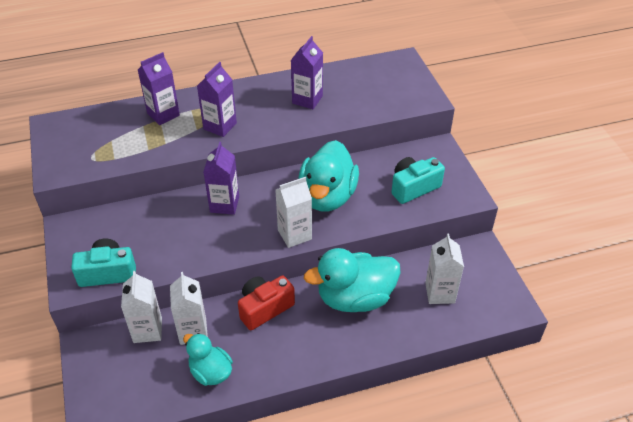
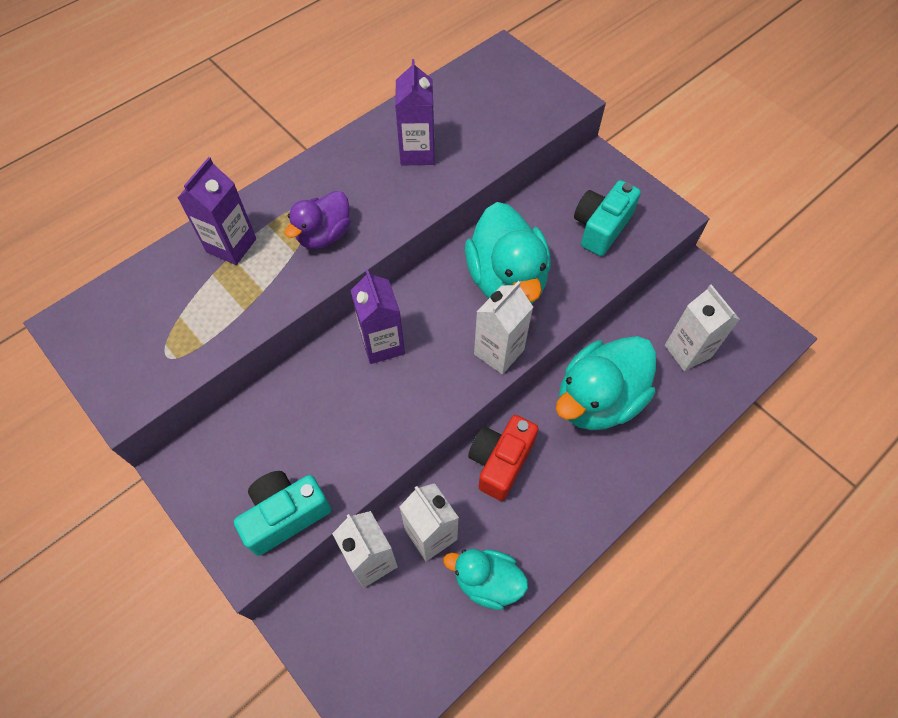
camera: 25 degrees left, 15 degrees up
purple carton [197,62,237,137] -> purple duck [284,191,351,249]

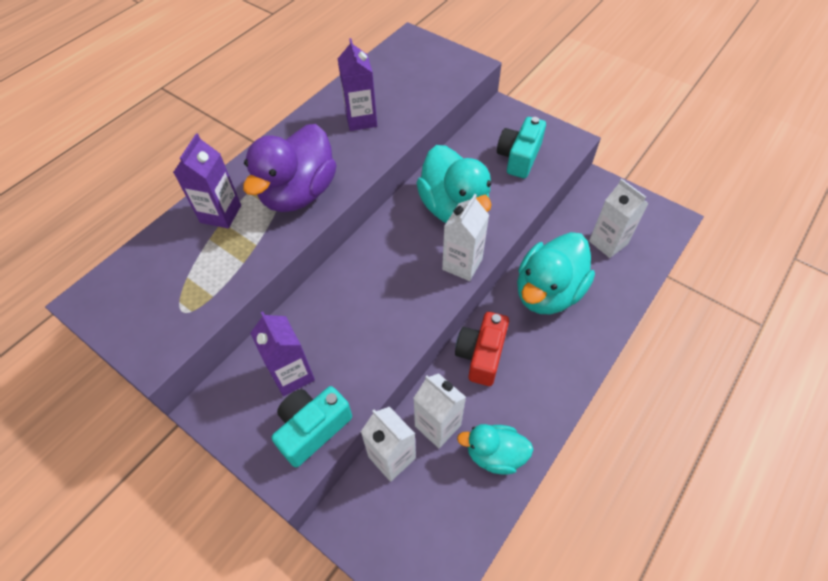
camera: 10 degrees left, 5 degrees down
purple duck [284,191,351,249] -> purple duck [243,124,336,212], size x1.71
purple carton [350,270,405,364] -> purple carton moved to [250,312,315,396]

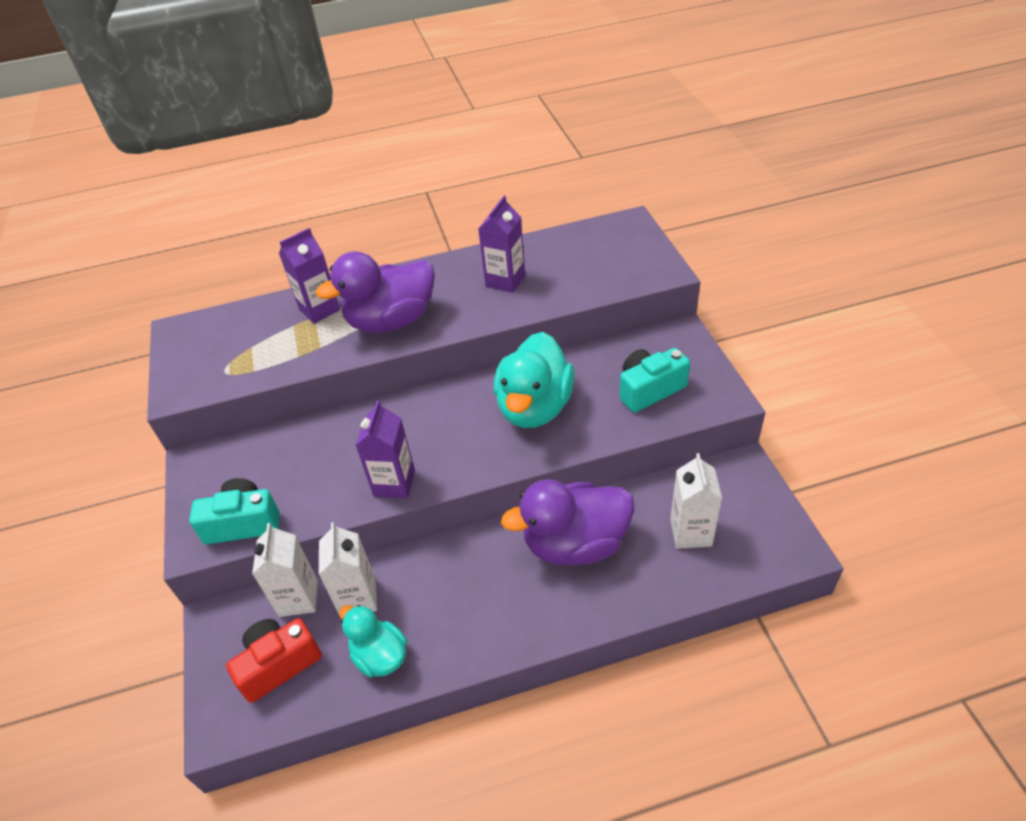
camera: 40 degrees right, 10 degrees down
purple carton [250,312,315,396] -> purple carton moved to [355,400,415,498]
white carton [442,194,489,281] -> none
red camera [455,312,509,386] -> red camera moved to [226,618,322,703]
turquoise duck [517,232,595,314] -> purple duck [501,479,635,565]

